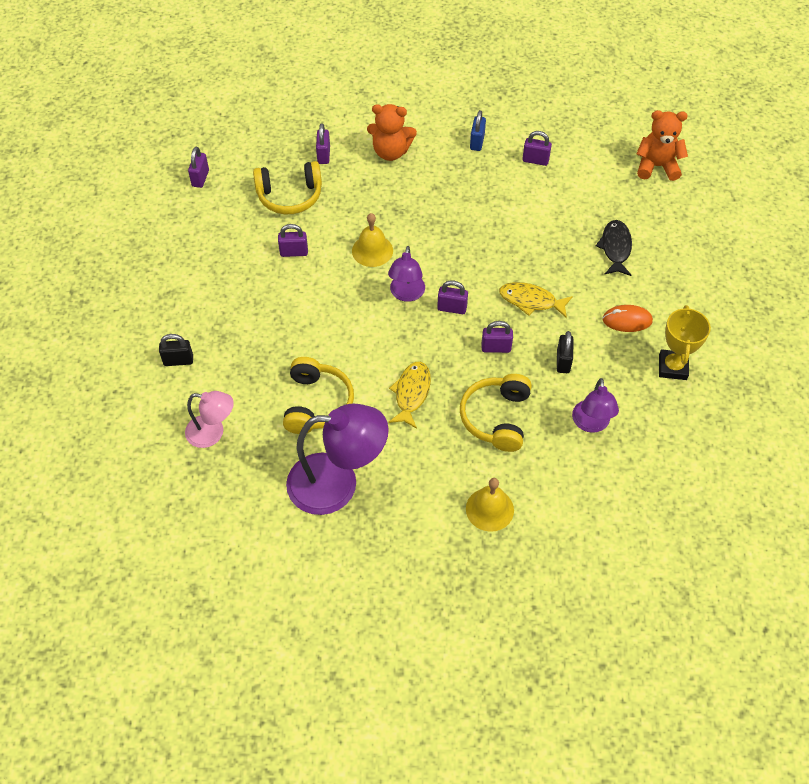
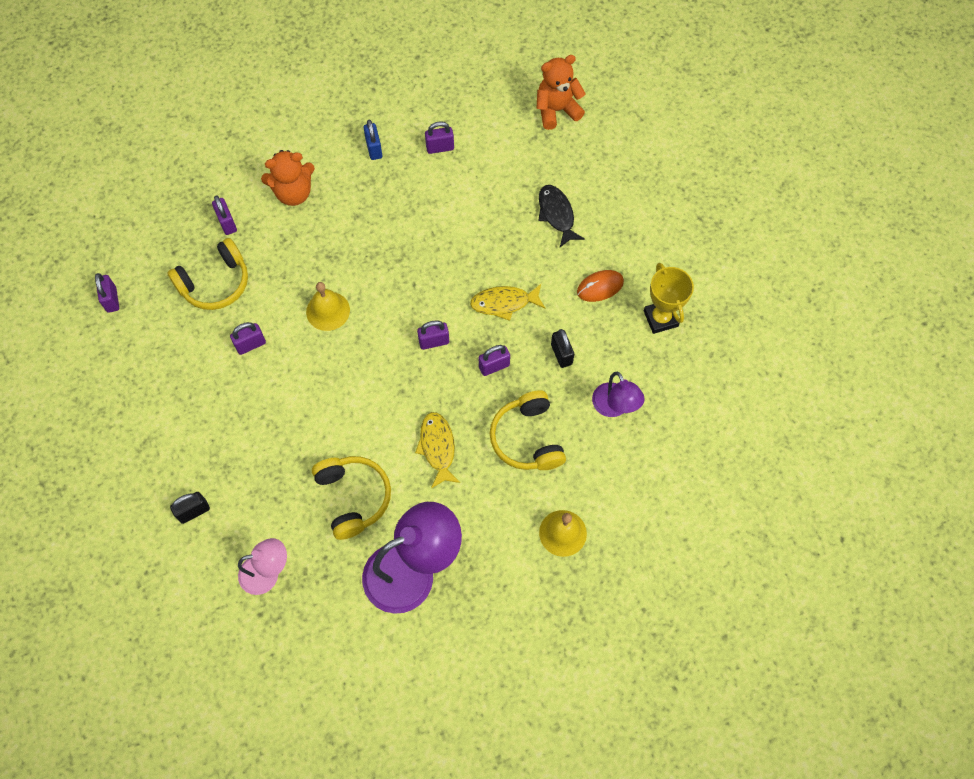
camera: 25 degrees left, 10 degrees up
purple lamp [388,246,425,302] -> none

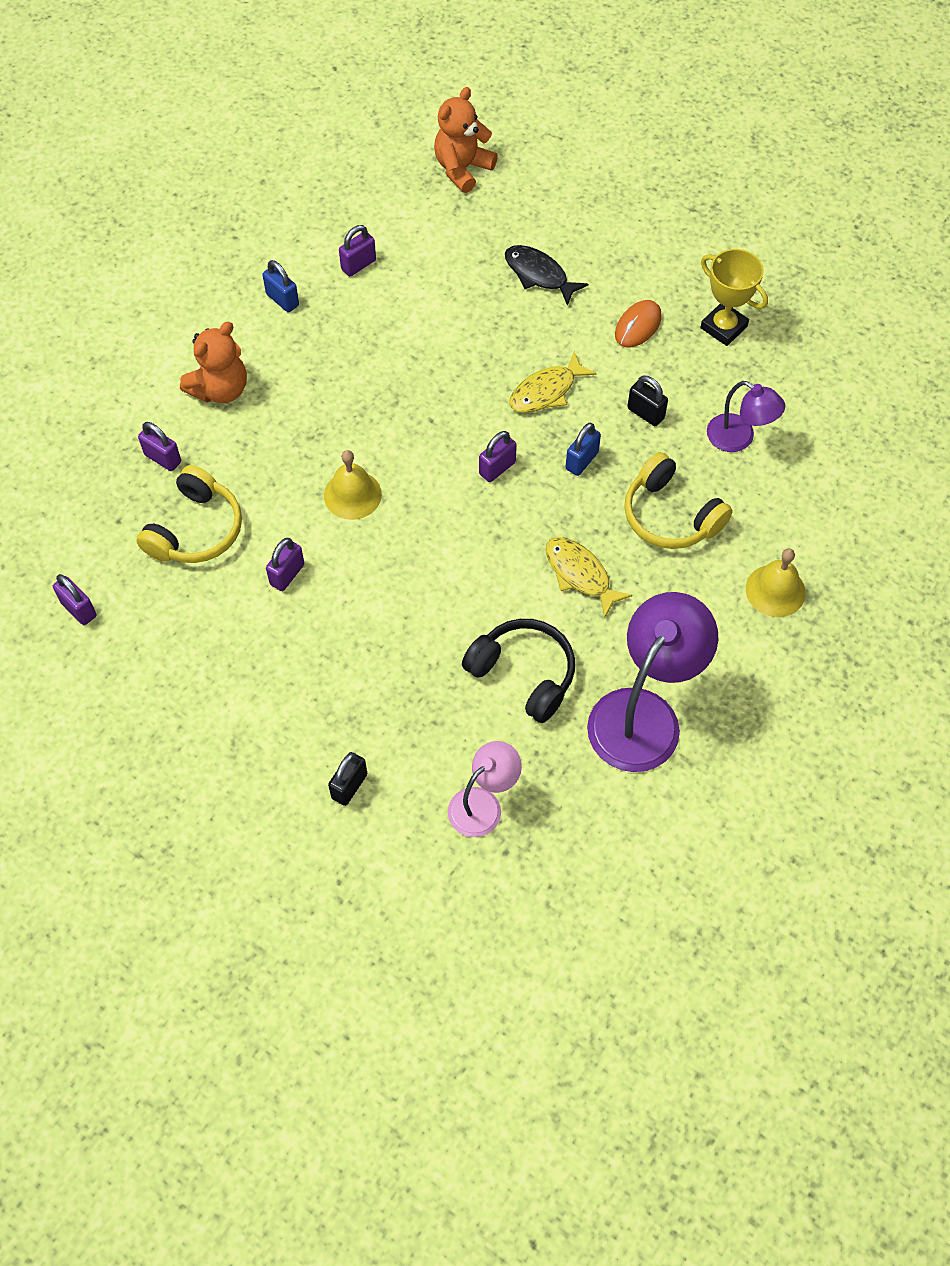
camera: 30 degrees left, 5 degrees down
yellow headphones [312,456,391,540] -> black headphones [462,619,575,723]
purple padlock [479,345,510,376] -> blue padlock [566,422,601,476]

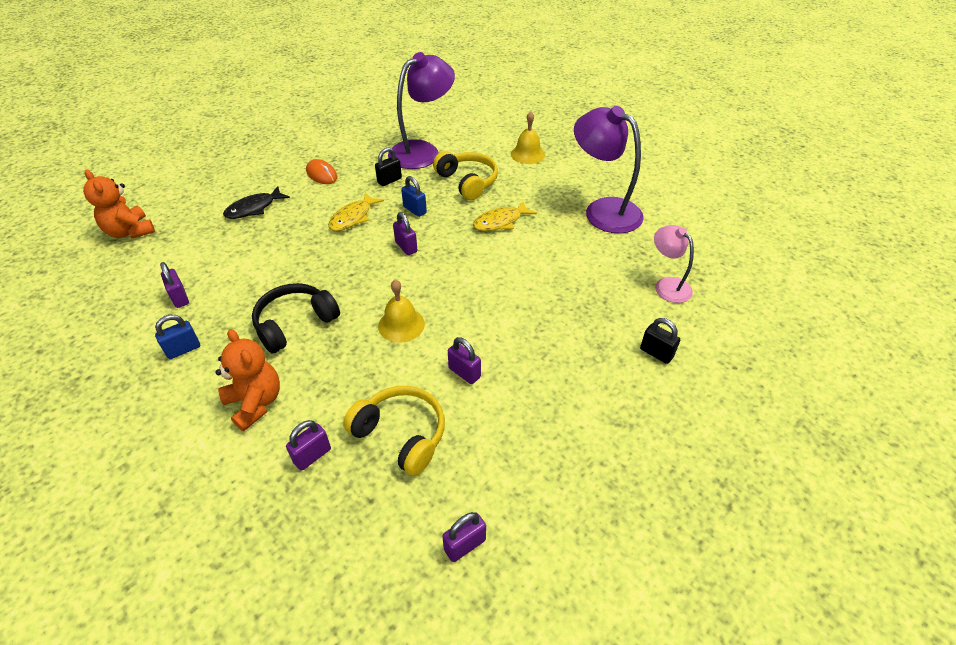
camera: 80 degrees left, 15 degrees down
black headphones [462,619,575,723] -> black headphones moved to [252,283,340,354]
yellow fish [509,352,597,413] -> yellow fish turned 60 degrees clockwise [328,192,384,231]
yellow headphones [624,452,733,549] -> yellow headphones turned 90 degrees counterclockwise [433,151,498,200]
yellow trophy [700,249,768,346] -> none
purple lamp [707,381,785,452] -> purple lamp [388,52,455,169], size x1.77

